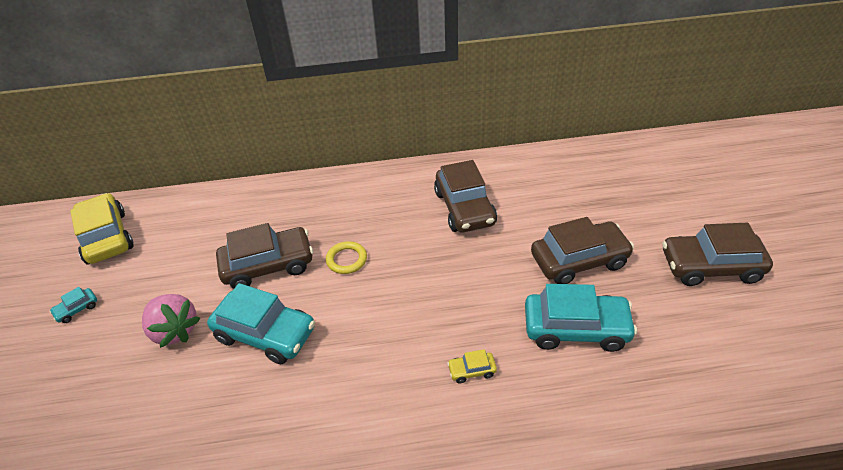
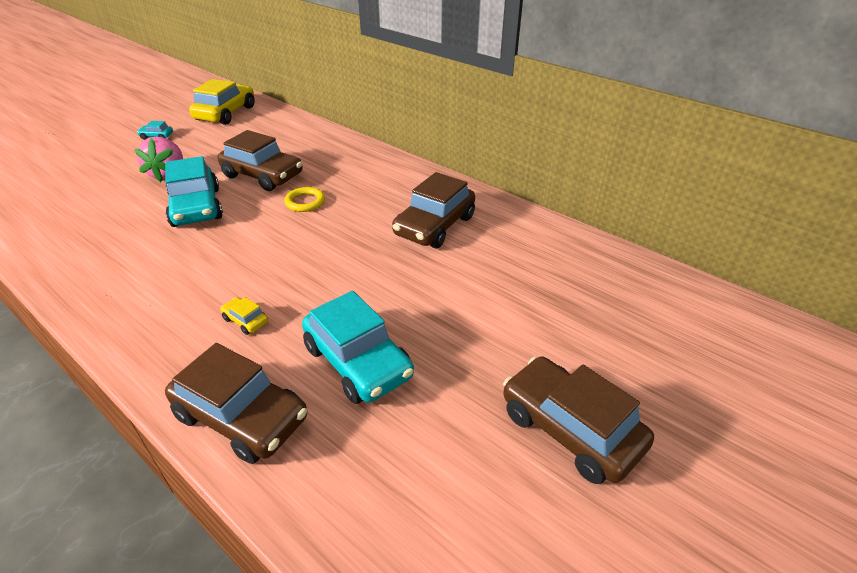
camera: 45 degrees right, 5 degrees down
brown car [531,217,634,284] -> brown car moved to [165,343,307,464]

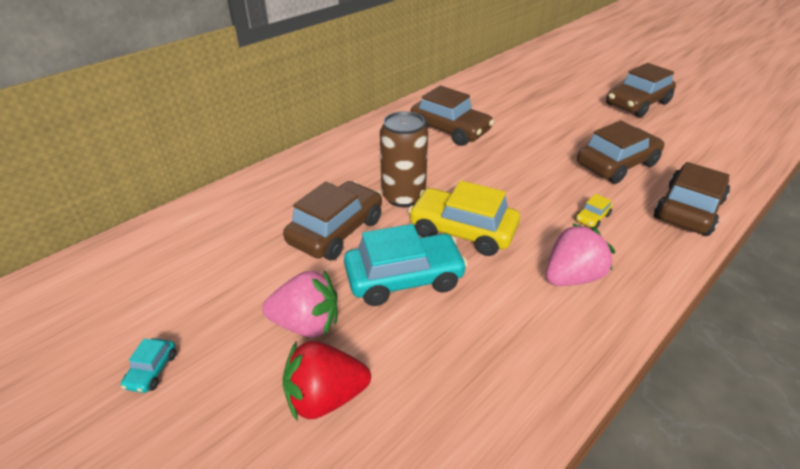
camera: 85 degrees left, 0 degrees up
yellow car [189,79,255,125] -> yellow car moved to [408,181,520,256]
yellow ring [284,187,325,212] -> brown can [380,111,428,207]
turquoise car [302,291,414,404] -> brown car [577,120,664,184]
none -> red strawberry [282,341,371,421]
none -> pink strawberry [546,223,615,286]

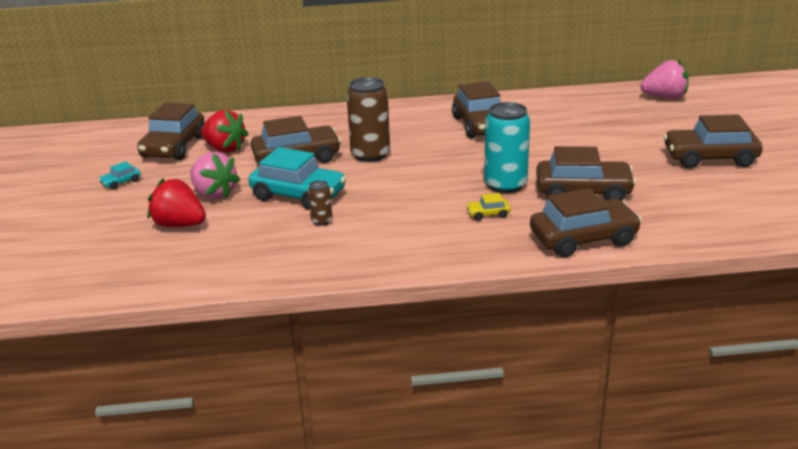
camera: 40 degrees right, 10 degrees down
yellow car [408,181,520,256] -> none
pink strawberry [546,223,615,286] -> pink strawberry moved to [640,60,689,99]
none -> brown car [137,102,205,160]
none -> red strawberry [201,110,248,153]
none -> brown can [308,180,333,226]
none -> turquoise can [484,102,530,193]

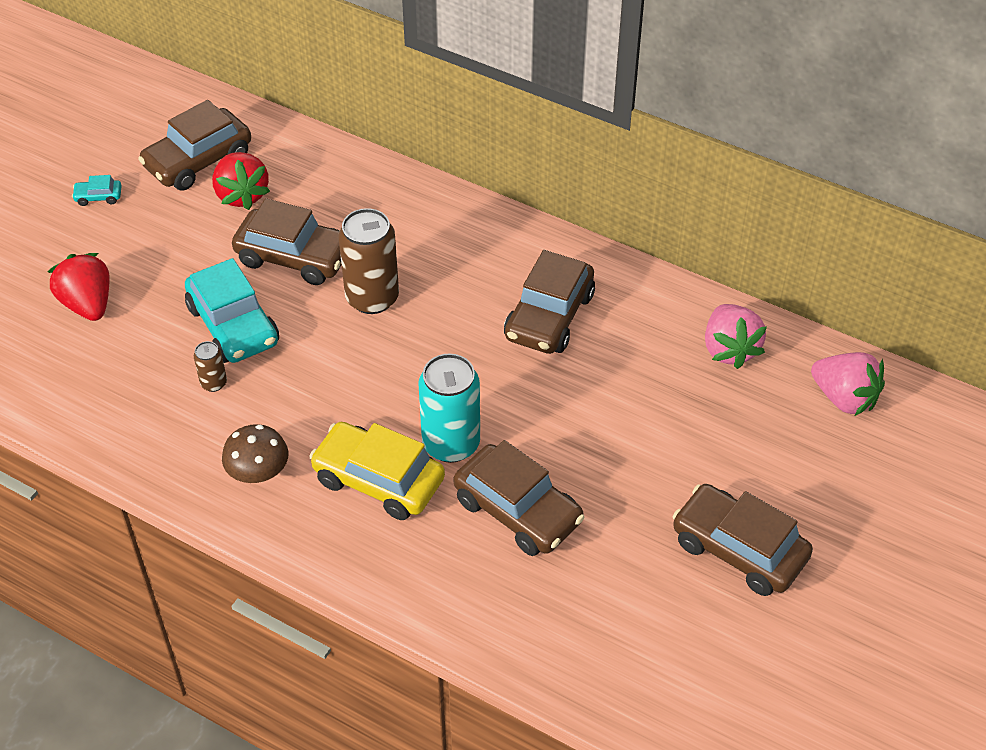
camera: 35 degrees right, 20 degrees up
pink strawberry [190,152,240,199] -> pink strawberry moved to [705,304,767,369]
yellow car [466,193,511,221] -> yellow car [309,422,445,520], size x2.33
brown car [530,188,642,257] -> none
none -> brown mushroom [222,424,289,483]

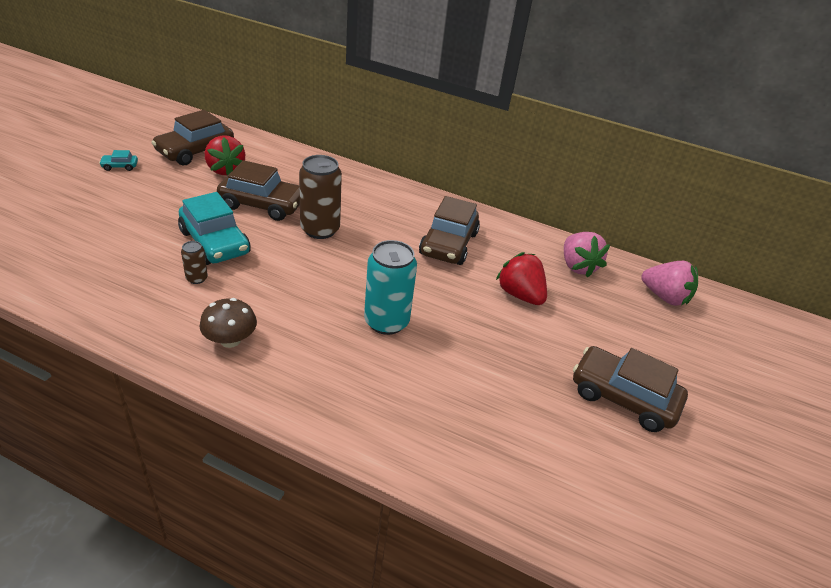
camera: 10 degrees left, 10 degrees down
red strawberry [48,253,110,321] -> red strawberry moved to [496,252,547,305]
yellow car [309,422,445,520] -> none
brown car [454,440,585,556] -> none

